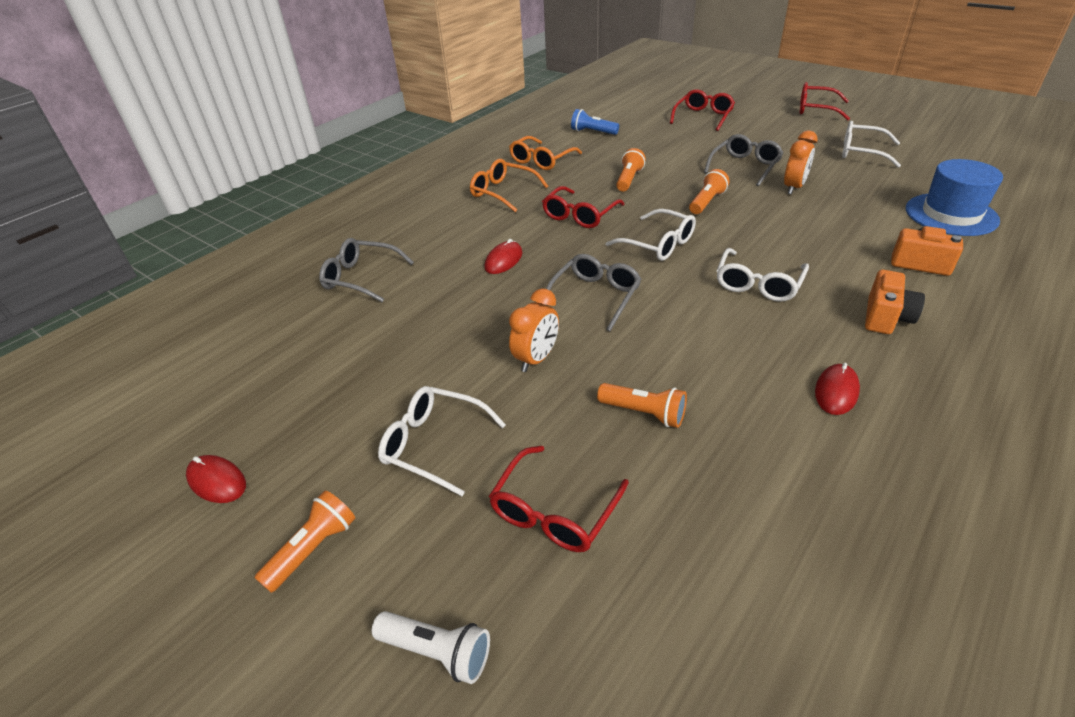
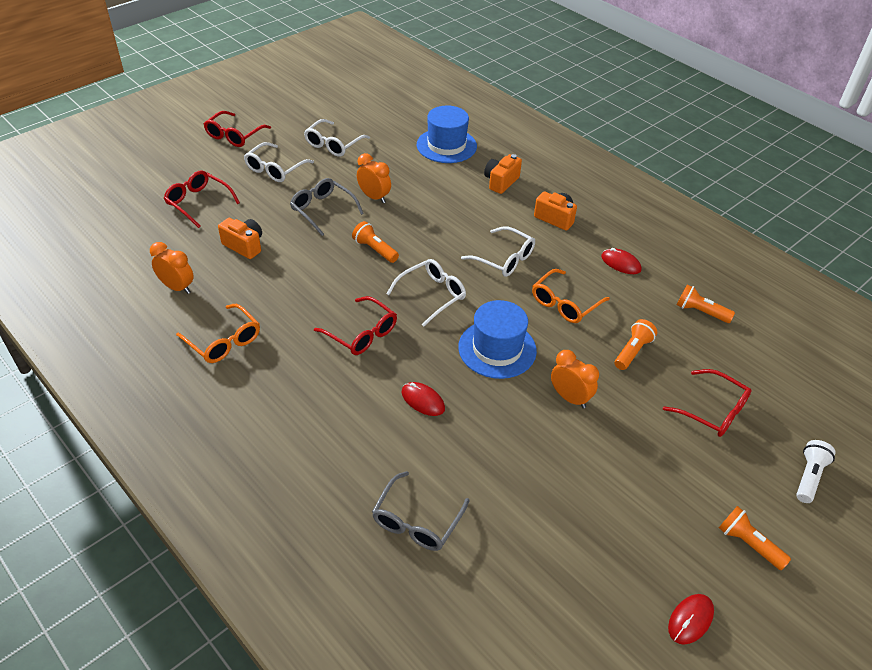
camera: 85 degrees left, 5 degrees up
white glasses [378,386,506,496] -> white glasses moved to [244,142,314,182]
orange glasses [470,159,549,212] -> orange glasses moved to [532,269,610,323]
grey glasses [544,254,641,331] -> blue hat [458,300,537,379]
blue flashlight [571,109,619,135] -> orange clock [150,242,194,294]
orange flashlight [616,148,646,192] -> orange flashlight moved to [677,284,735,323]
none -> orange camera [218,218,262,259]

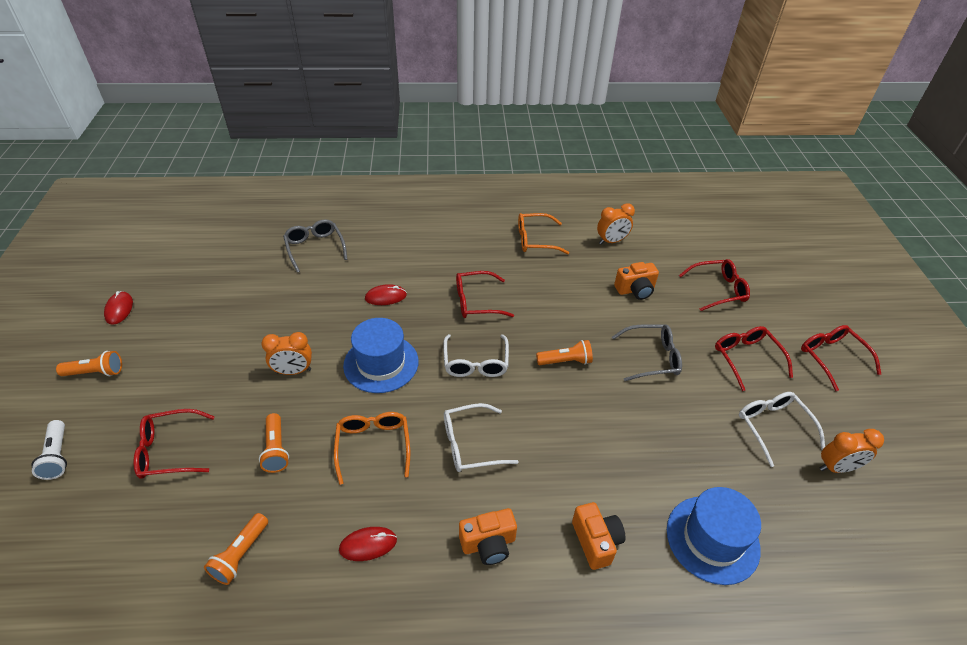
camera: 130 degrees right, 0 degrees up
white glasses [244,142,314,182] -> red glasses [715,326,793,391]
orange clock [357,153,391,203] -> orange clock moved to [820,429,884,473]
orange flashlight [677,284,735,323] -> orange flashlight turned 135 degrees clockwise [204,513,268,585]

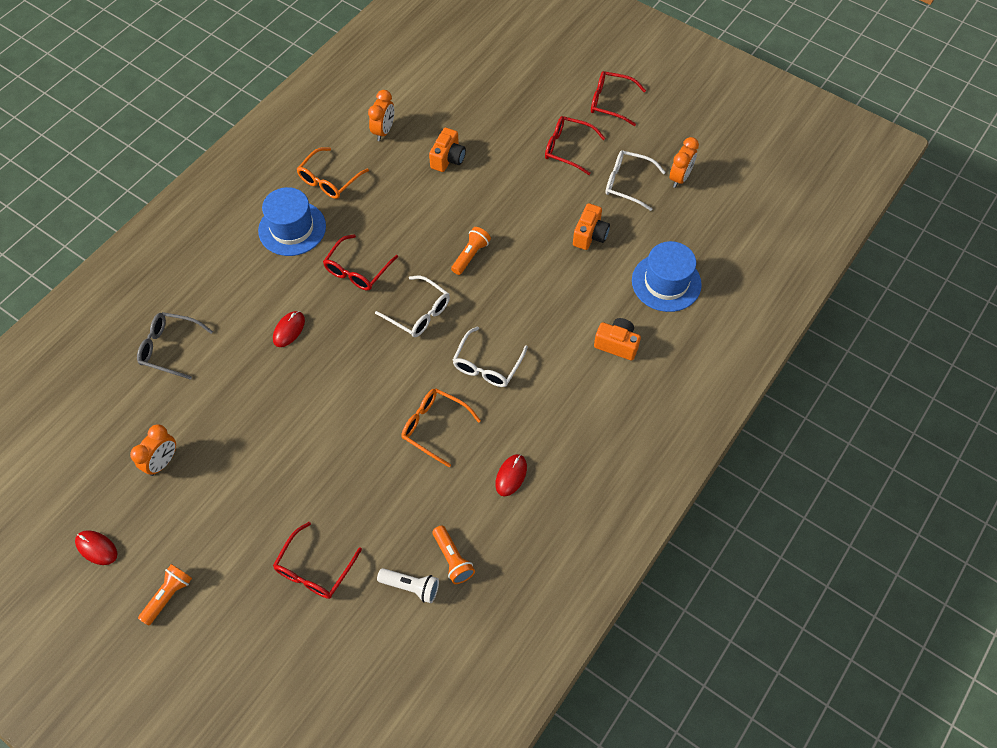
camera: 50 degrees left, 15 degrees up
white flashlight [31,420,67,480] -> white flashlight moved to [377,568,439,603]
orange flashlight [259,413,289,473] -> none
orange clock [261,332,312,375] -> orange clock moved to [130,424,176,476]
blue hat [343,318,419,393] -> blue hat moved to [258,187,326,256]
orange camera [459,508,517,565] -> orange camera moved to [573,203,610,250]
grey glasses [612,324,682,381] -> none
red glasses [679,259,750,311] -> none

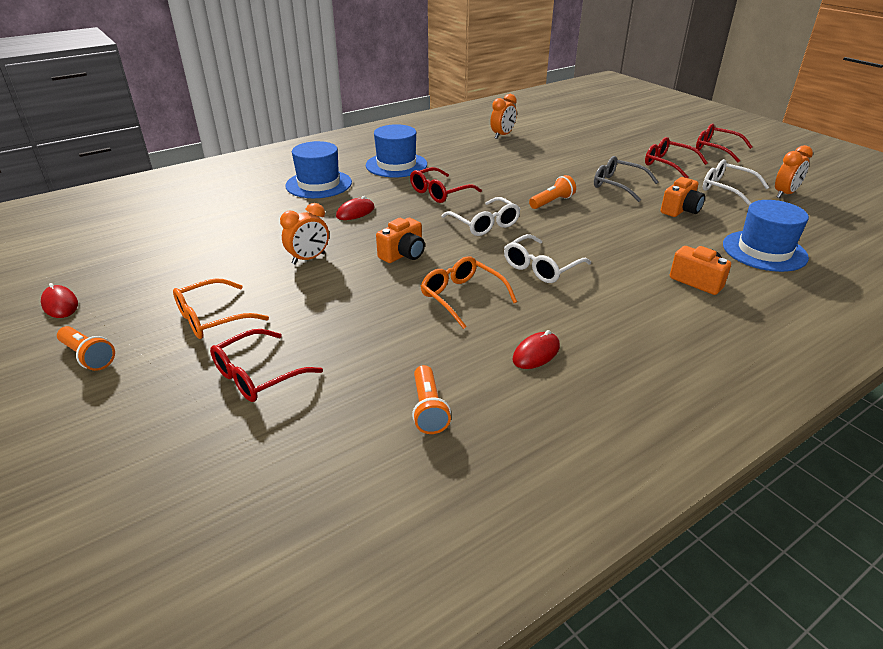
camera: 20 degrees right, 25 degrees down
orange clock [130,424,176,476] -> orange clock moved to [280,203,329,264]
grey glasses [137,312,213,380] -> grey glasses moved to [594,156,658,202]
orange flashlight [138,564,192,626] -> orange flashlight turned 75 degrees clockwise [57,326,115,371]
orange glasses [297,147,369,199] -> orange glasses moved to [173,278,269,339]
white flashlight [377,568,439,603] -> none
orange camera [429,128,466,172] -> orange camera moved to [376,218,425,263]
none -> blue hat [285,141,352,198]

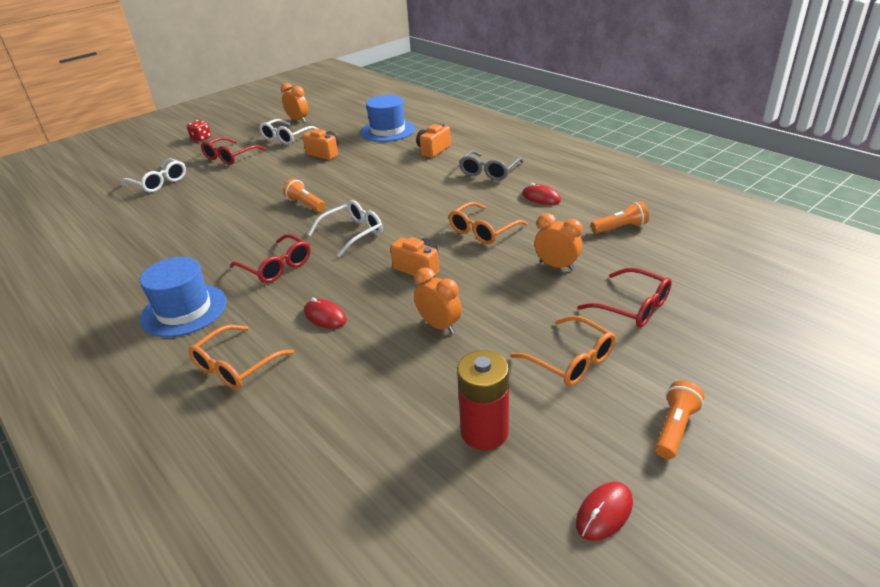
camera: 95 degrees left, 0 degrees up
blue hat [285,141,352,198] -> orange glasses [188,325,294,389]
orange clock [490,94,517,139] -> orange clock moved to [534,213,583,271]
white glasses [504,234,591,283] -> white glasses moved to [121,158,186,192]
grey glasses [594,156,658,202] -> grey glasses moved to [459,150,524,181]
red glasses [696,123,752,162] -> red dice [187,120,211,141]
none -> red battery [457,350,509,450]

